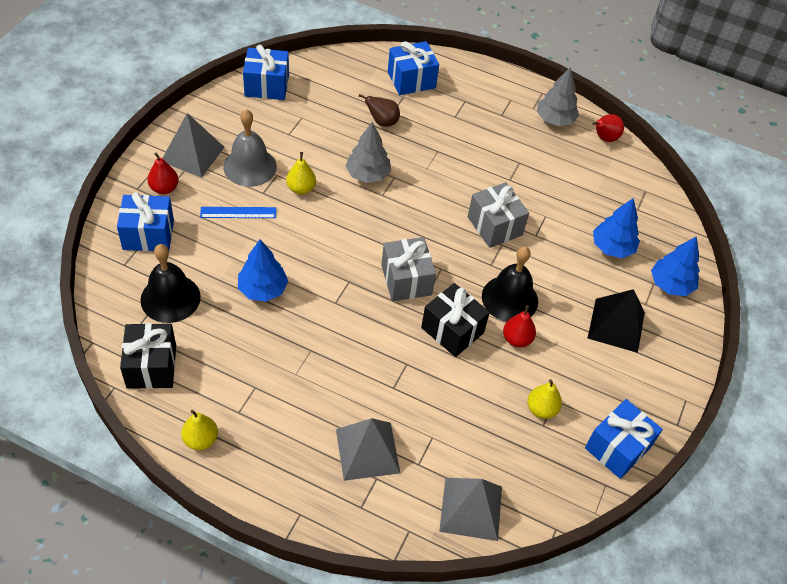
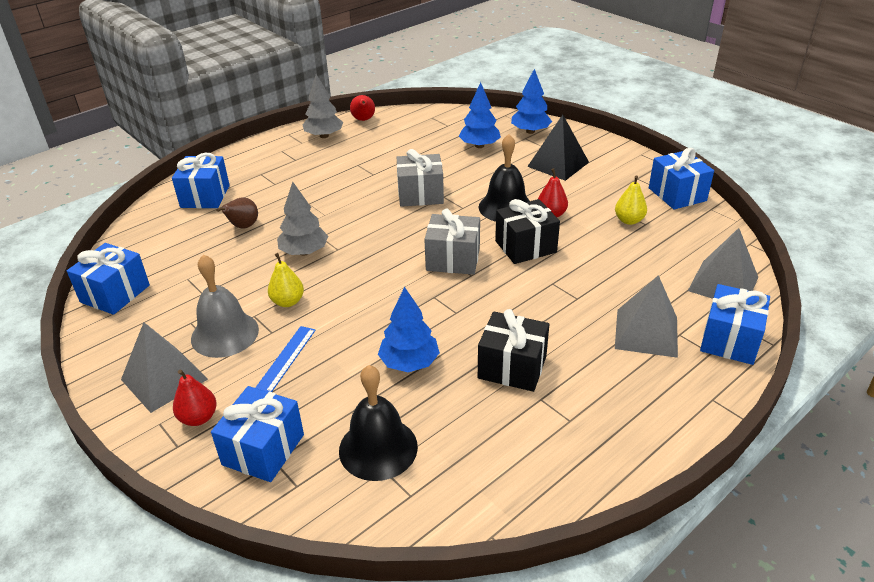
camera: 60 degrees left, 15 degrees down
black gift [120,323,176,389] -> black gift moved to [478,309,549,392]
yellow pear [181,410,218,450] -> none
none -> blue gift [700,284,770,365]

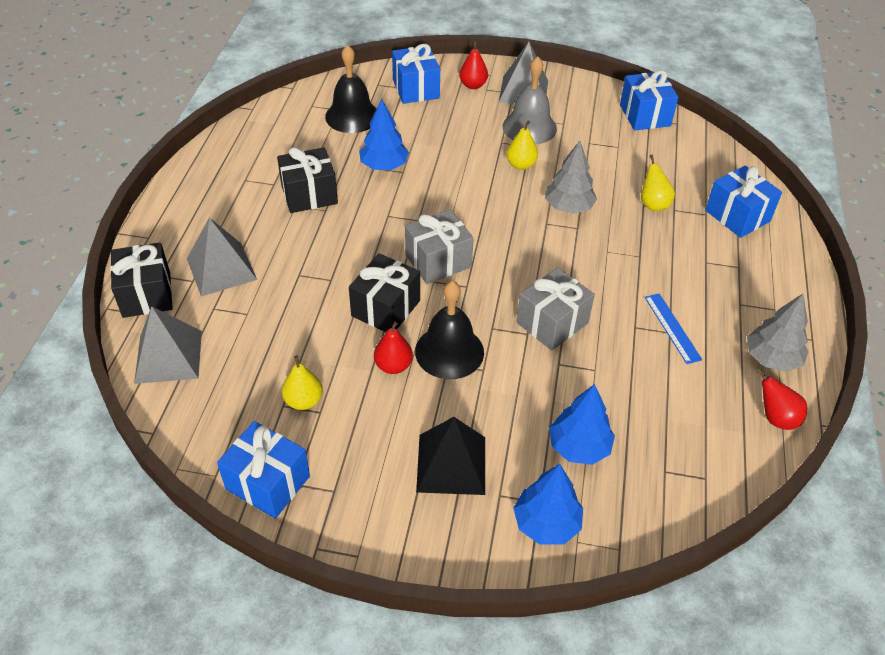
camera: 140 degrees right, 10 degrees up
brown pear [216,197,258,229] -> yellow pear [641,154,675,211]
blue ruler [255,326,316,392] -> blue ruler moved to [645,293,702,364]
blue gift [700,284,770,365] -> black gift [110,242,173,318]

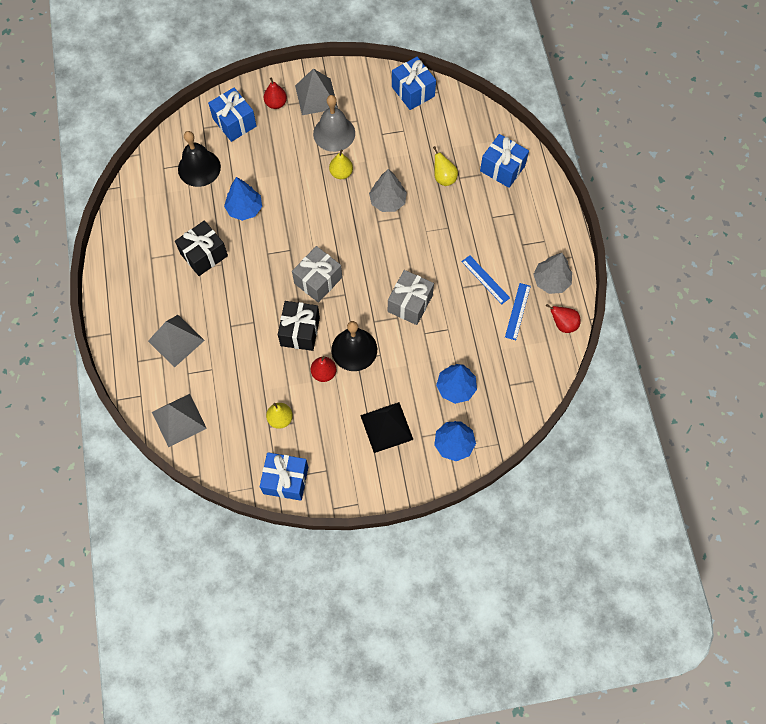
camera: 20 degrees left, 20 degrees up
black gift [110,242,173,318] -> none
none -> blue ruler [505,283,531,340]

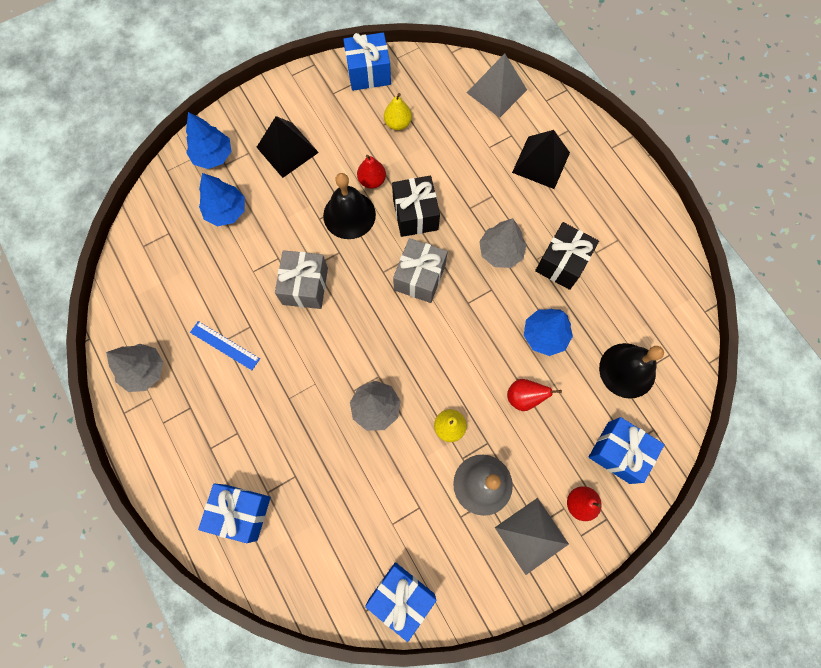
camera: 160 degrees right, 5 degrees up
grey pyramid [148,315,205,368] -> black pyramid [512,130,570,189]
yellow pear [433,146,458,186] -> none
blue ruler [505,283,531,340] -> none
red pear [546,304,581,333] -> red pear moved to [507,379,562,411]
none -> grey tree [479,218,526,268]

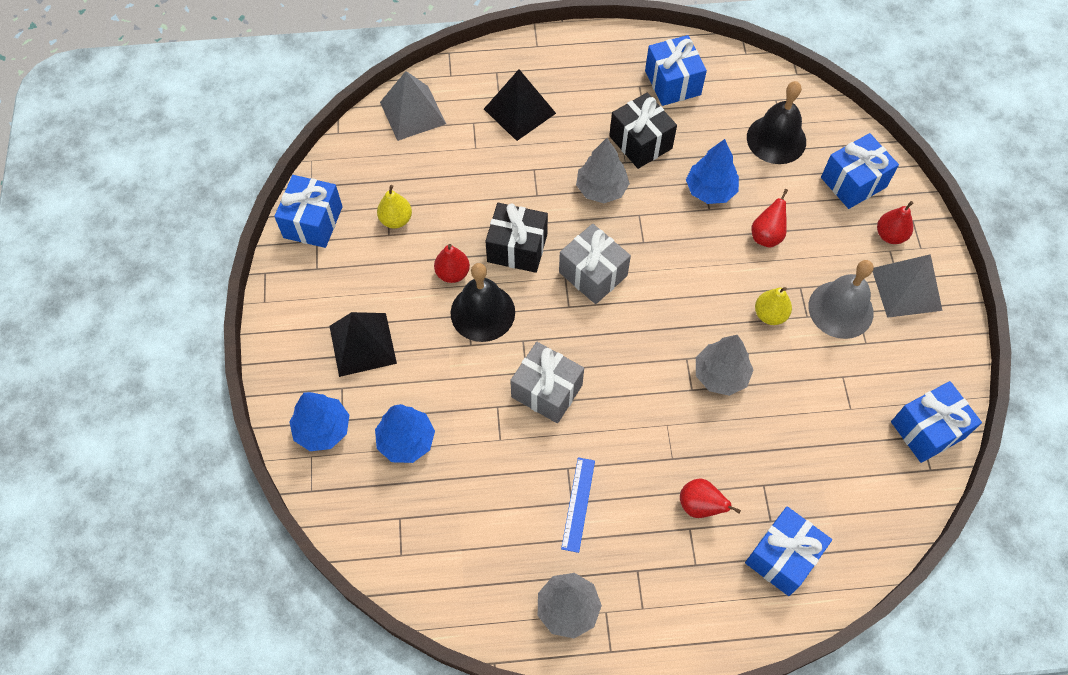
camera: 65 degrees left, 10 degrees down
blue ruler [190,321,260,370] -> blue ruler turned 45 degrees counterclockwise [561,457,595,553]
none -> blue gift [645,35,707,106]
none -> red pear [680,478,741,518]

